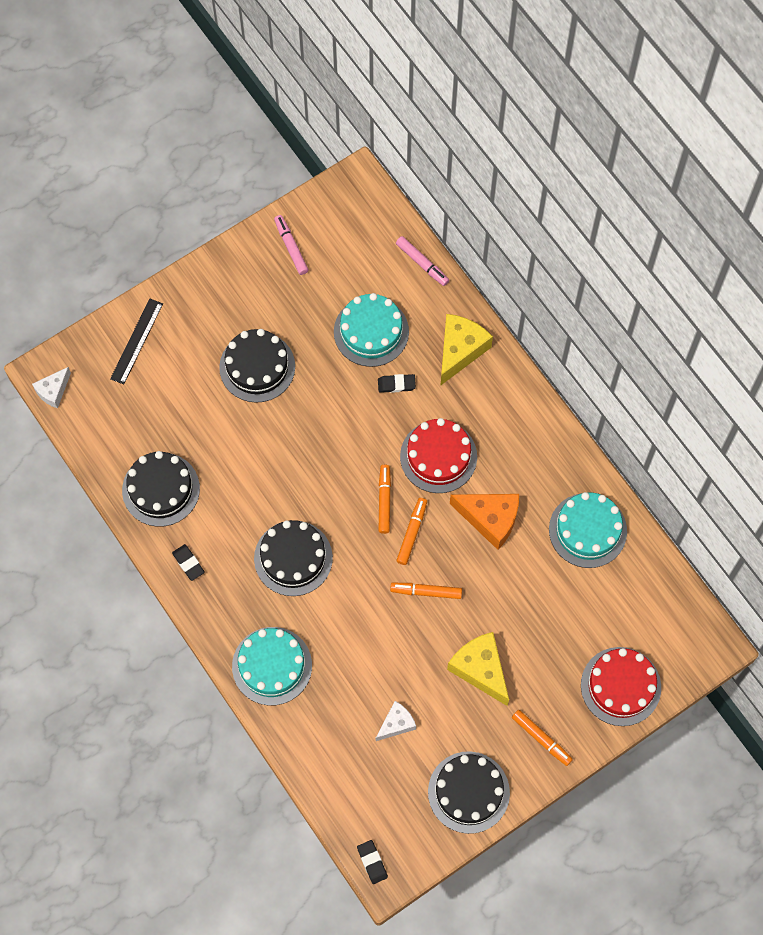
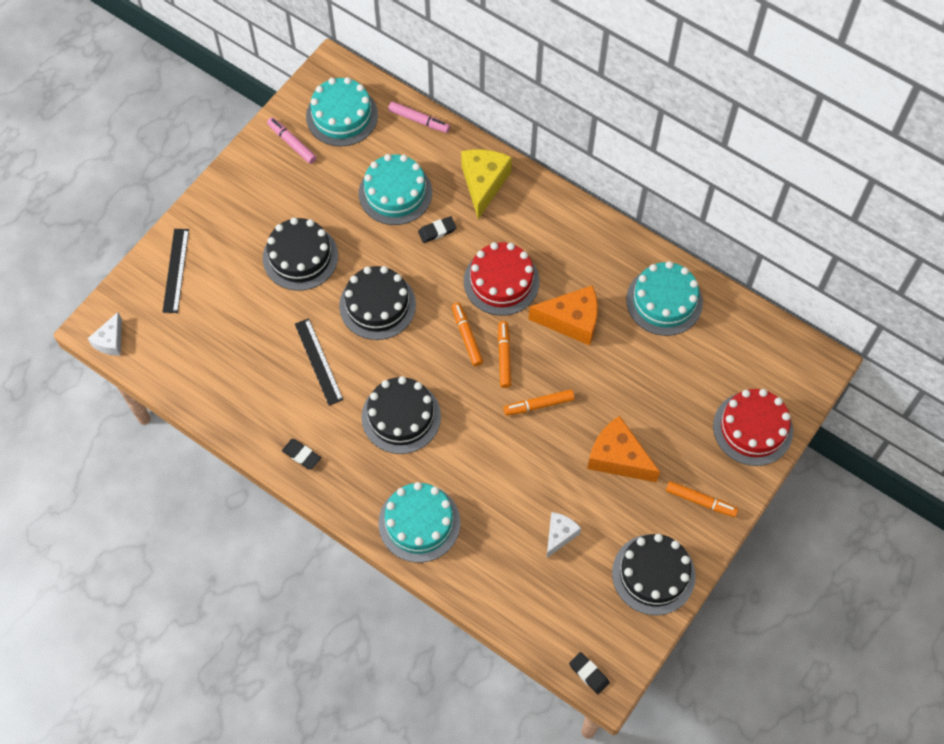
camera: 20 degrees left, 5 degrees down
black cake [122,451,200,527] -> black cake moved to [339,266,416,340]
yellow cheese [447,632,509,706] -> orange cheese [587,416,660,483]
none -> black ruler [295,318,343,406]
none -> turquoise cake [306,77,378,146]

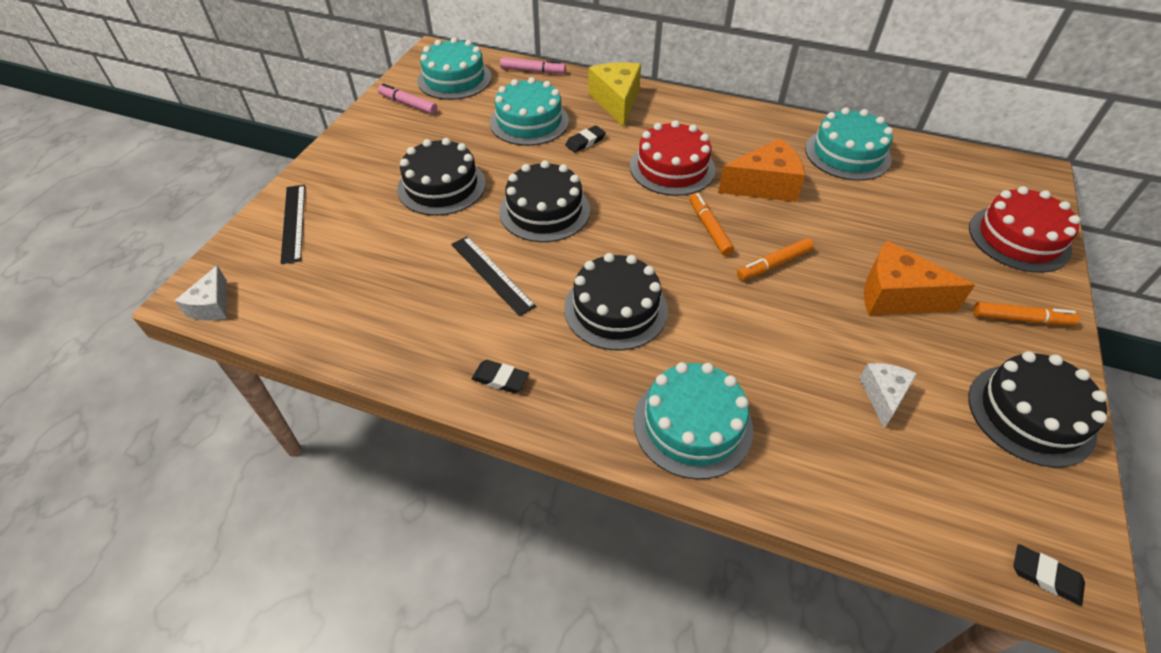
camera: 15 degrees left, 15 degrees down
orange marker [452,303,483,366] -> none

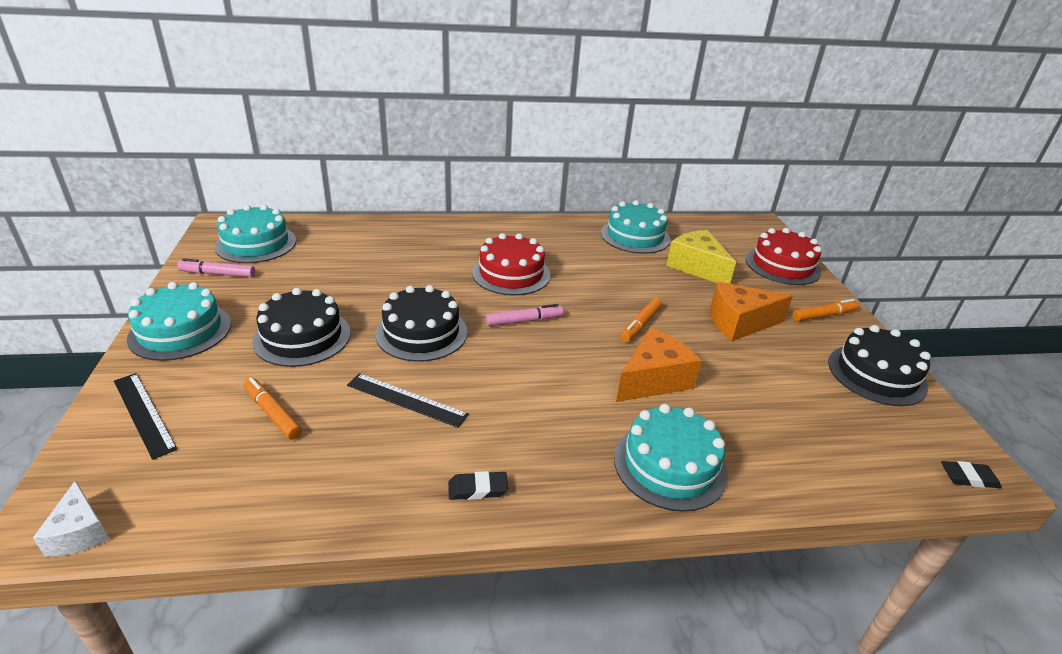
camera: 30 degrees left, 15 degrees down
turquoise cake [490,77,569,146] -> turquoise cake moved to [127,282,231,361]
pink marker [500,58,566,74] -> pink marker moved to [486,304,563,326]
black cake [564,253,668,350] -> none
black eraser [565,125,606,153] -> none
yellow cheese [588,62,641,127] -> yellow cheese moved to [666,230,736,284]
orange marker [690,193,734,256] -> orange marker moved to [244,377,302,440]
orange cheese [718,138,805,202] -> orange cheese moved to [616,328,702,402]
white cheese [859,363,917,428] -> none

